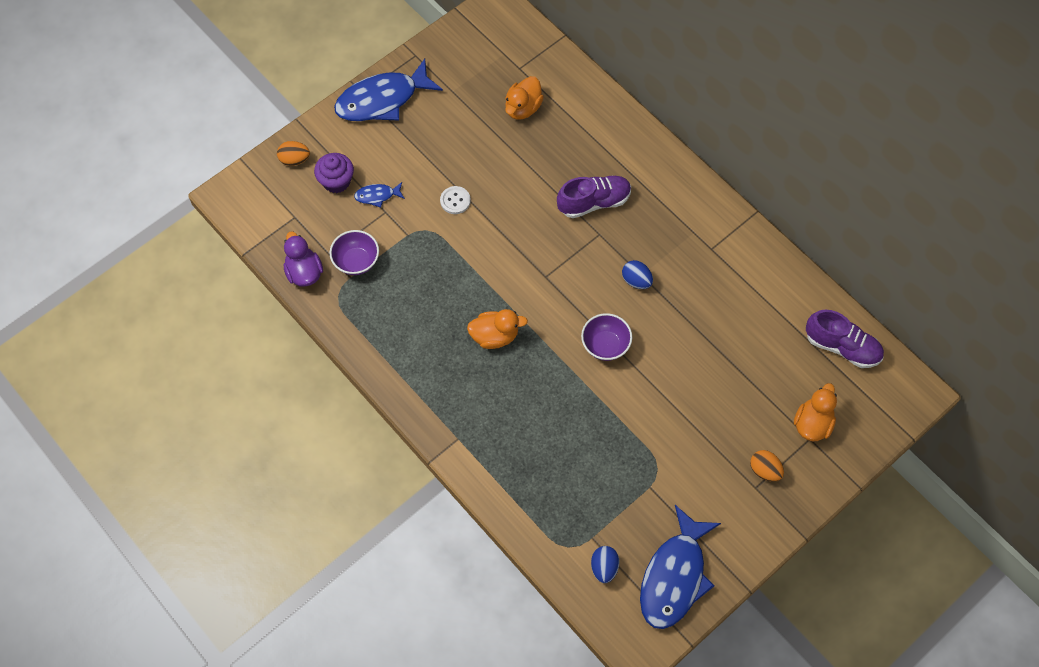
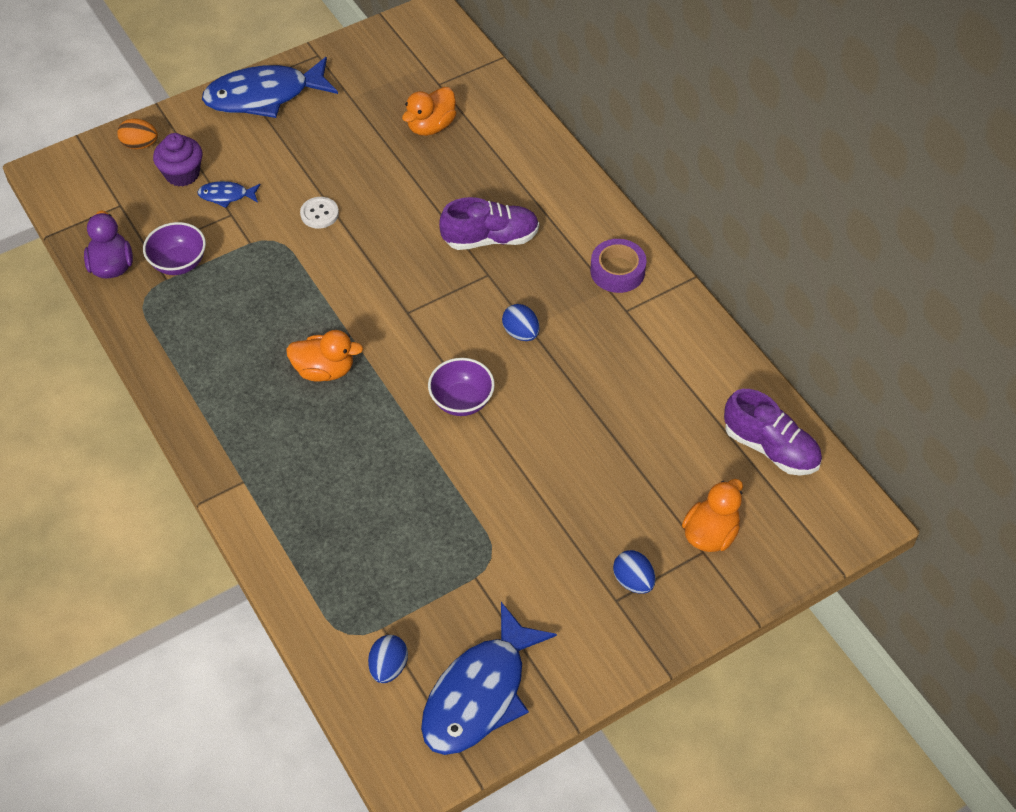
camera: 10 degrees right, 10 degrees down
orange egg [750,450,784,482] -> blue egg [613,550,655,594]
none -> purple tape [590,239,647,293]

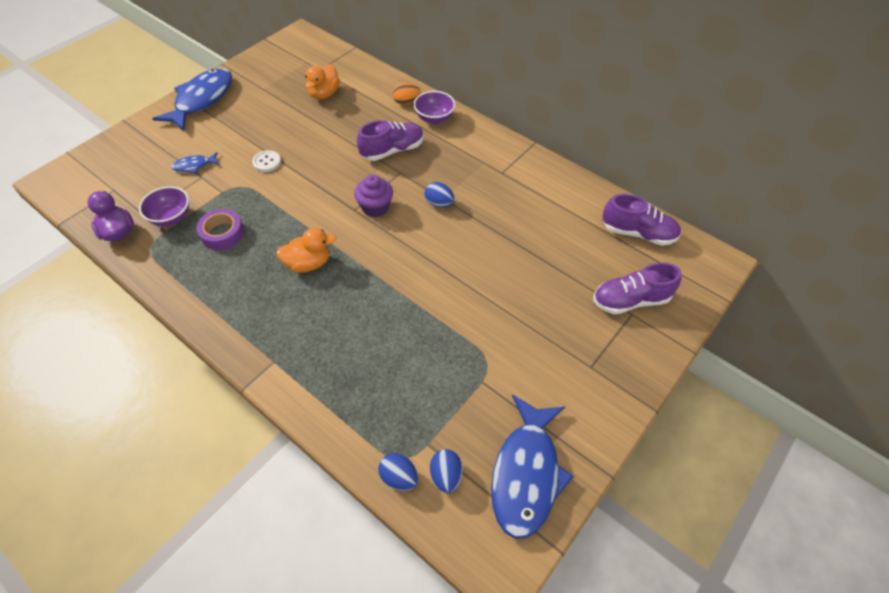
camera: 20 degrees left, 0 degrees up
orange egg [117,118,158,149] -> orange egg moved to [393,83,421,105]
purple cupcake [153,133,203,187] -> purple cupcake moved to [354,175,393,217]
blue fish [202,57,338,118] -> blue fish turned 150 degrees clockwise [152,68,232,131]
purple bowl [428,358,495,416] -> purple bowl moved to [414,91,455,124]
purple tape [590,239,647,293] -> purple tape moved to [196,209,244,250]
blue egg [613,550,655,594] -> blue egg moved to [378,453,418,491]
orange duck [682,479,743,552] -> purple shoe [593,262,682,314]

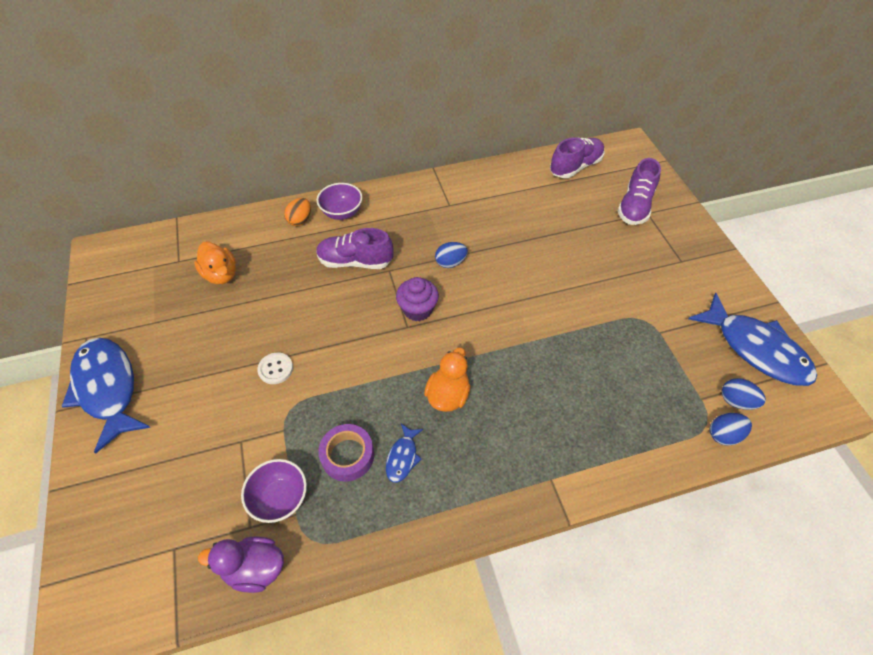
camera: 55 degrees left, 0 degrees up
blue fish [171,152,219,173] -> blue fish moved to [386,424,423,482]
purple shoe [357,120,424,161] -> purple shoe turned 90 degrees counterclockwise [316,228,394,269]

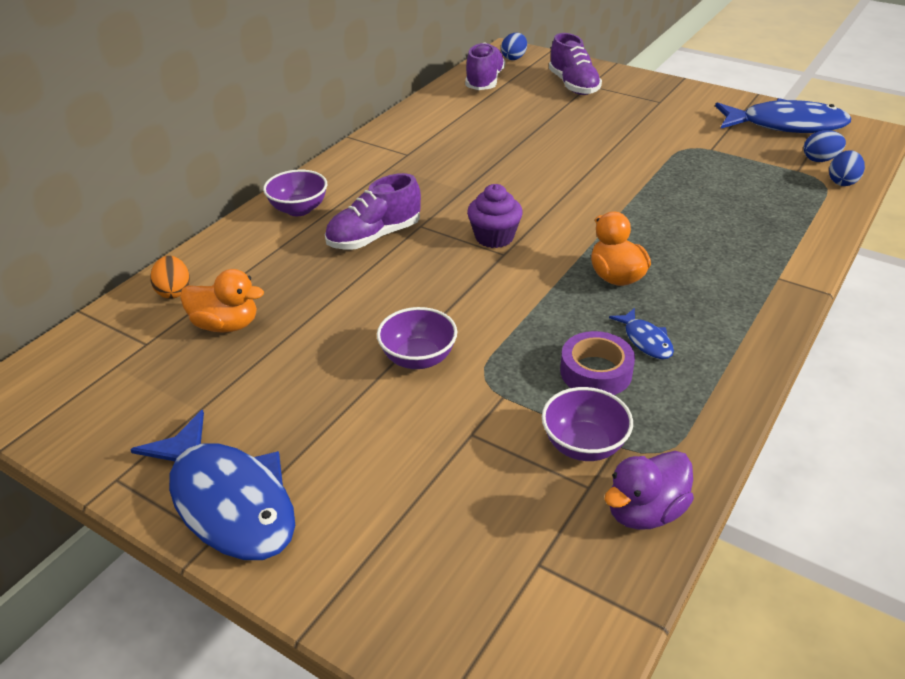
camera: 40 degrees left, 15 degrees down
blue fish [62,338,151,454] -> blue fish turned 150 degrees counterclockwise [130,410,295,560]
white button [257,352,293,384] -> purple bowl [377,307,457,369]
orange egg [284,198,311,226] -> orange egg moved to [150,256,190,299]
blue egg [435,242,468,268] -> blue egg moved to [501,33,527,60]

